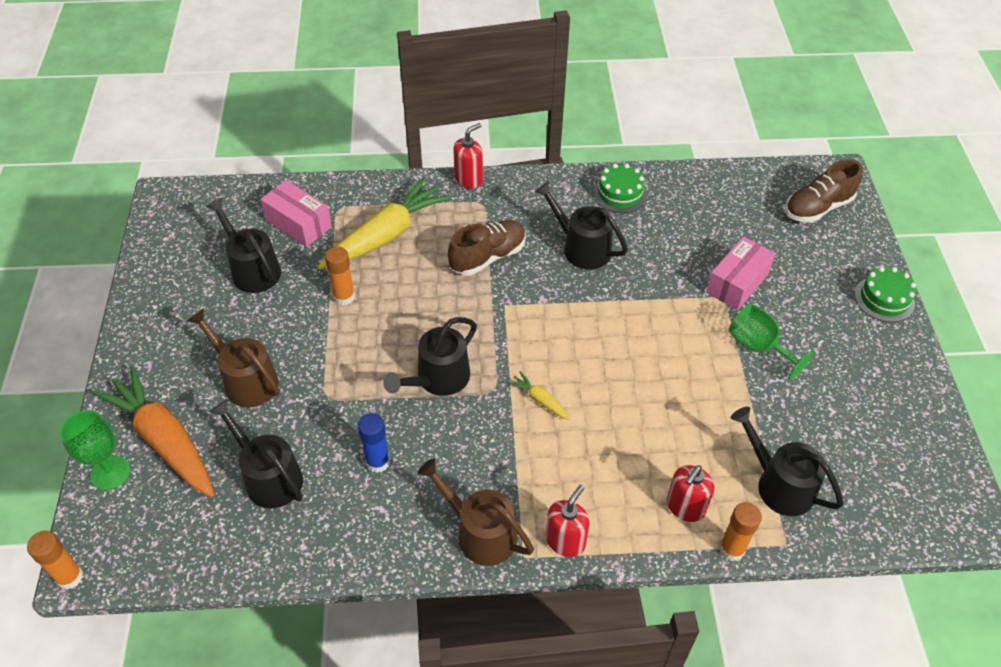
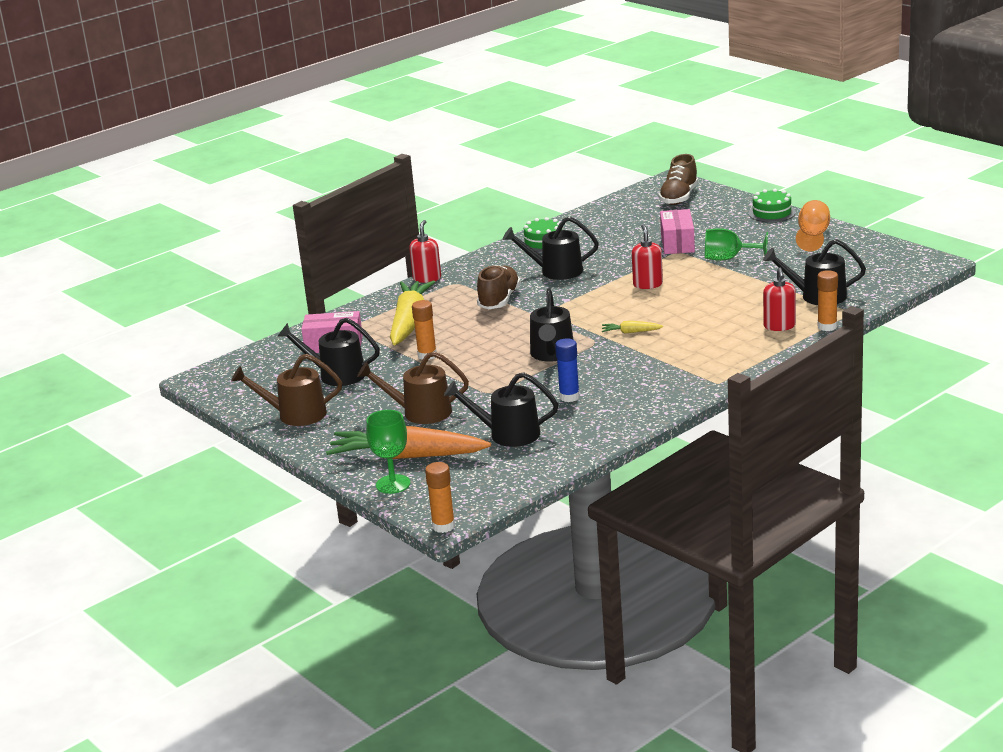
camera: 35 degrees left, 25 degrees down
brown watering can [417,458,534,566] -> brown watering can moved to [231,354,342,426]
red soap dispenser [546,485,590,557] -> red soap dispenser moved to [632,224,663,289]
none -> orange goblet [796,200,830,251]

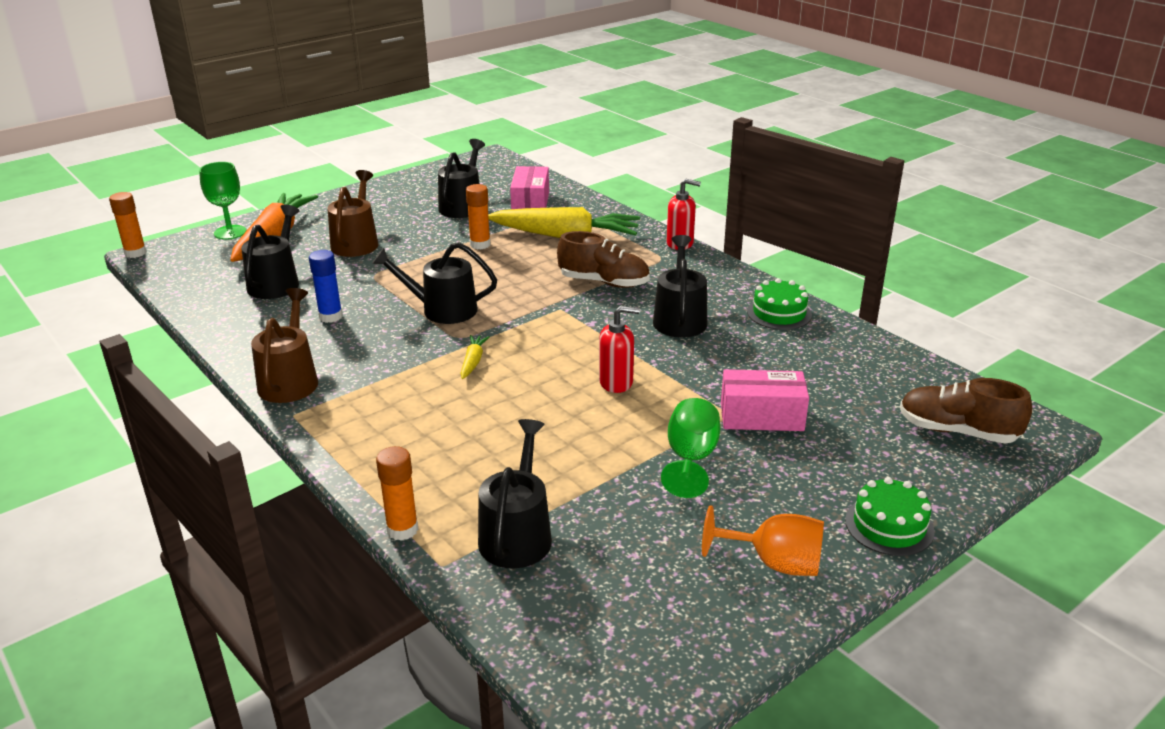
camera: 90 degrees right, 5 degrees up
brown watering can [231,354,342,426] -> brown watering can moved to [251,288,318,403]
red soap dispenser [763,268,796,331] -> none

